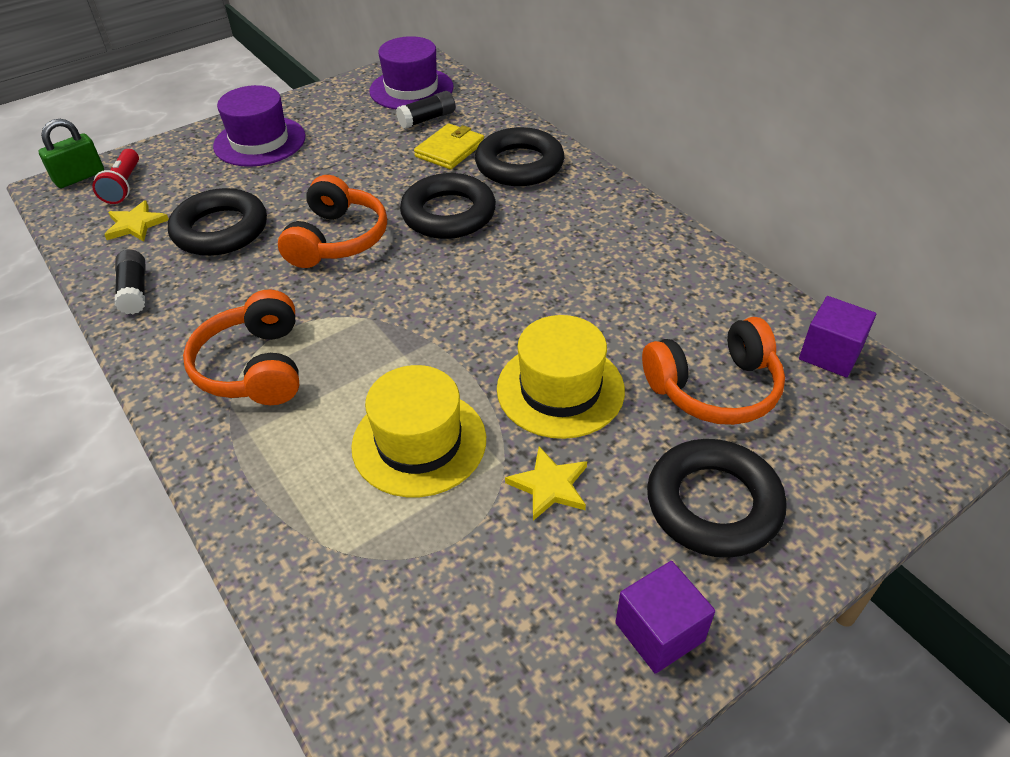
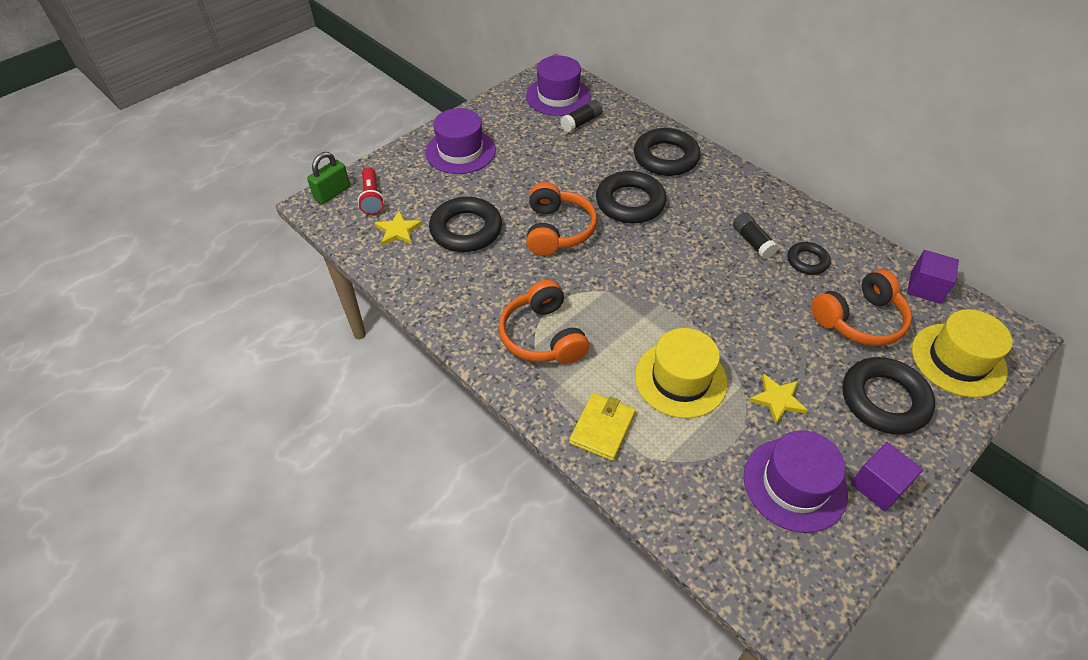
camera: 10 degrees left, 5 degrees up
black glue stick [115,249,145,314] -> black glue stick moved to [733,213,778,259]
yellow wallet [414,123,484,169] -> yellow wallet moved to [569,393,636,461]
yellow hat [497,315,625,439] -> yellow hat moved to [912,309,1013,398]
none -> purple hat [744,430,848,533]
none -> black ring [788,242,831,275]

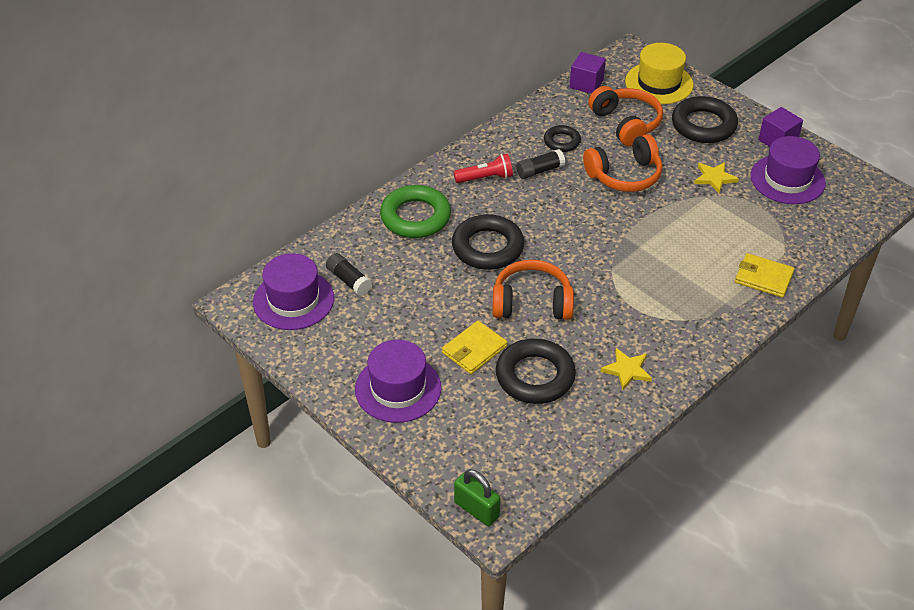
camera: 90 degrees left, 5 degrees down
red flashlight [358,167,384,215] -> red flashlight moved to [454,154,513,183]
yellow star [375,210,422,246] -> yellow star moved to [600,348,652,390]
orange headphones [498,280,589,364] -> orange headphones moved to [583,134,662,192]
black ring [634,128,700,176] -> green ring [380,185,451,238]
yellow hat [635,328,728,418] -> none
none -> yellow wallet [442,321,507,374]

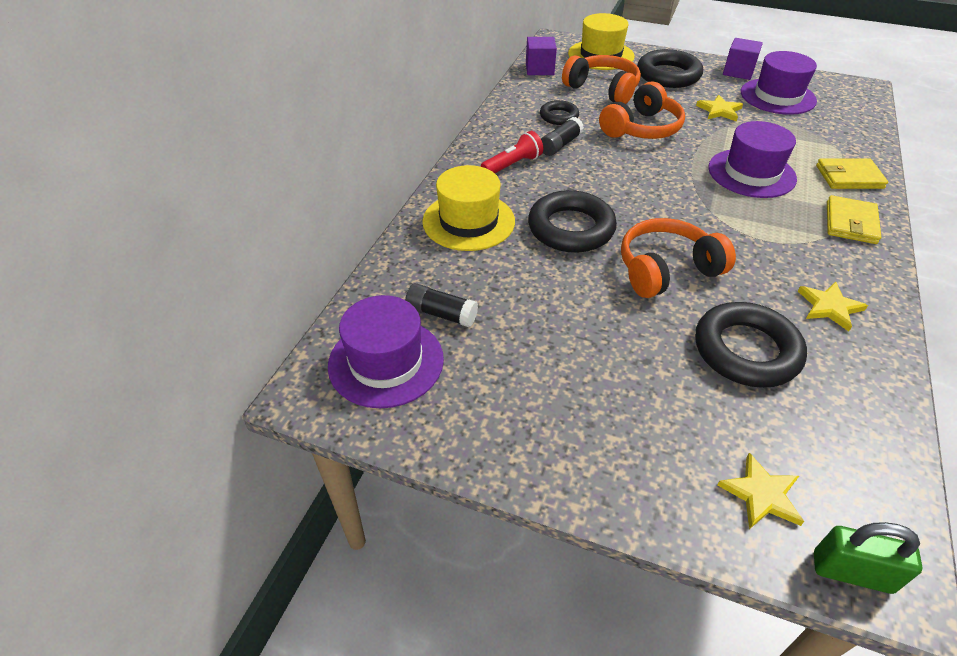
camera: 25 degrees left, 0 degrees up
purple hat [355,340,441,423] -> purple hat moved to [708,121,797,198]
green ring [380,185,451,238] -> yellow hat [422,165,515,251]
yellow wallet [442,321,507,374] -> yellow wallet moved to [827,195,881,244]
none -> yellow star [718,453,804,529]

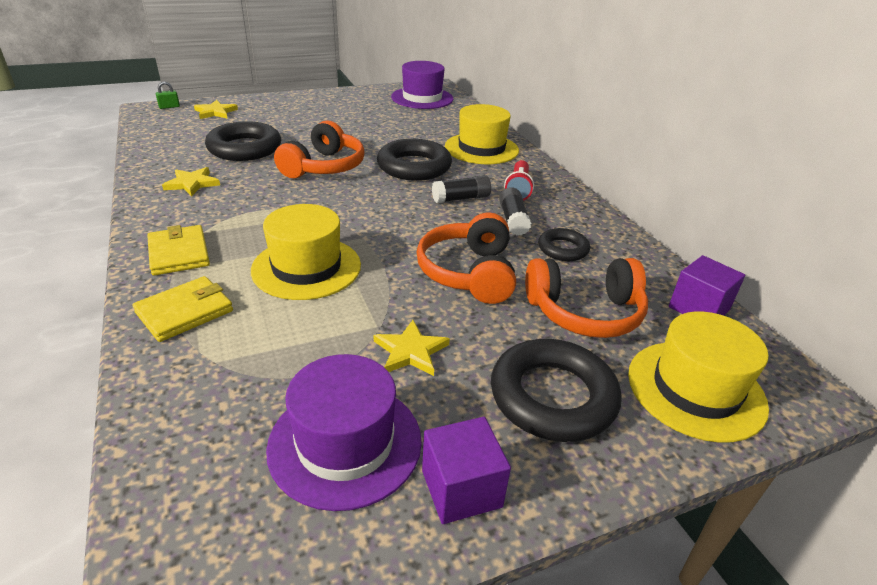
camera: 135 degrees right, 10 degrees down
black glue stick [405,283,478,327] -> black glue stick moved to [432,175,491,203]
purple hat [708,121,797,198] -> yellow hat [251,204,361,300]
green padlock [814,522,923,594] -> green padlock [156,81,180,109], size x0.56

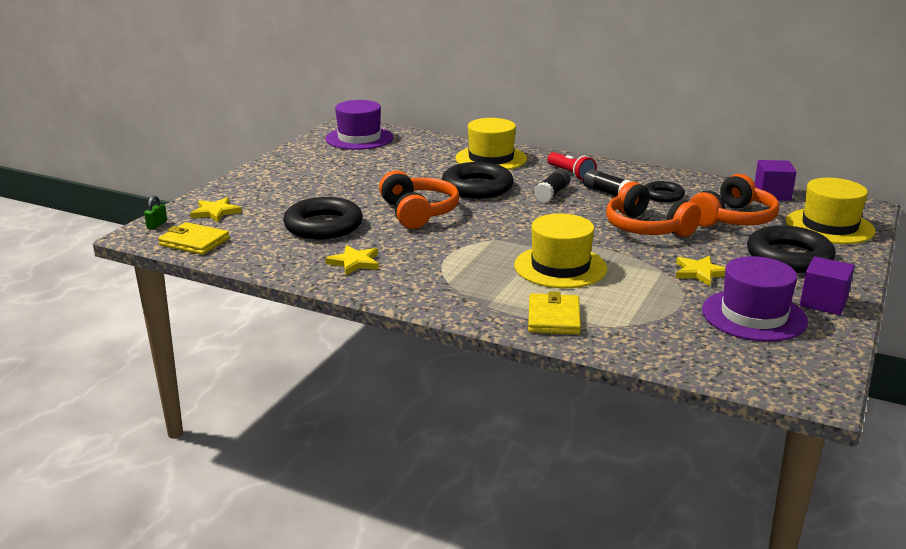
camera: 40 degrees left, 10 degrees down
yellow wallet [147,225,210,276] -> yellow wallet moved to [158,222,229,255]

